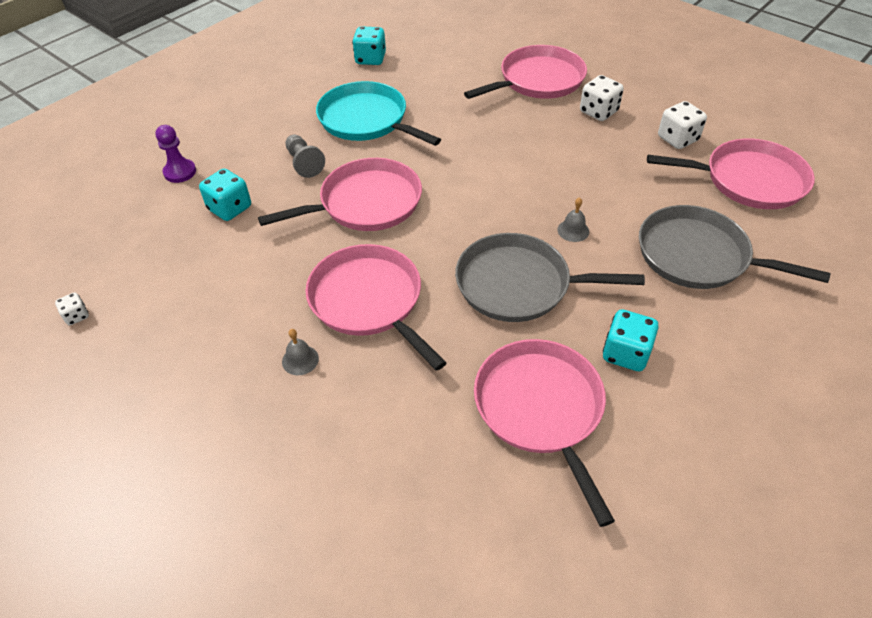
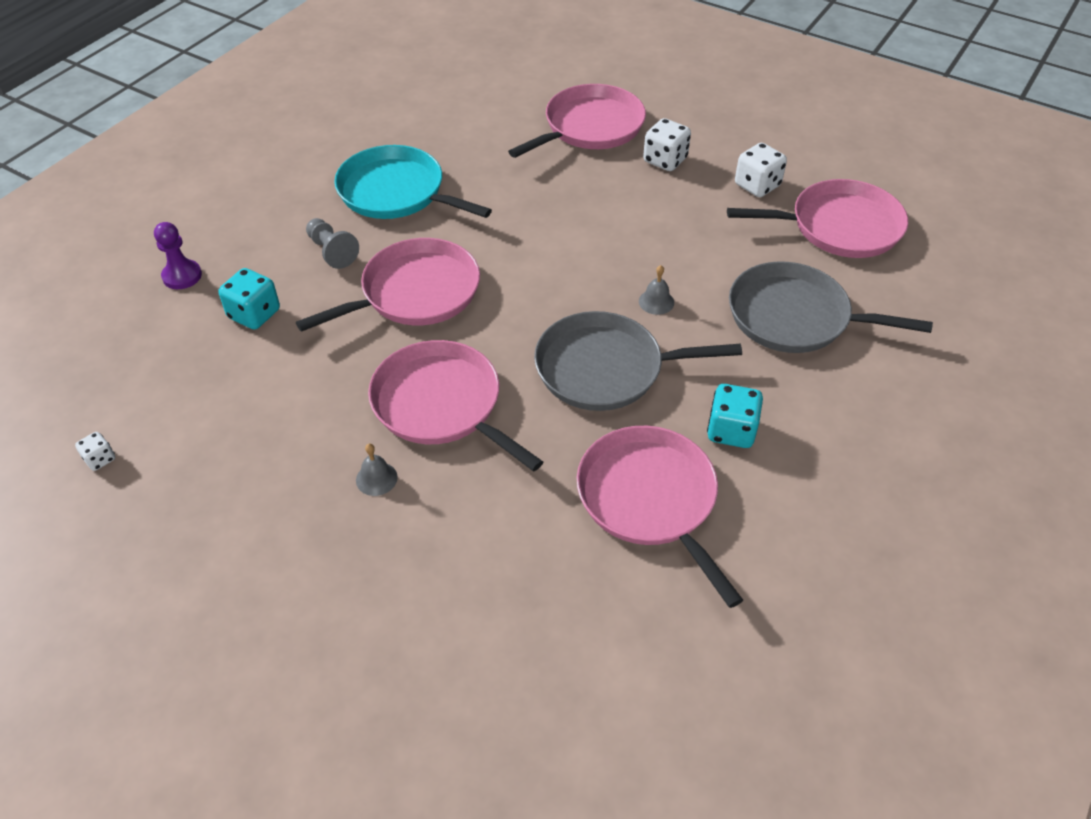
camera: 10 degrees left, 0 degrees up
turquoise dice [352,26,386,65] -> none

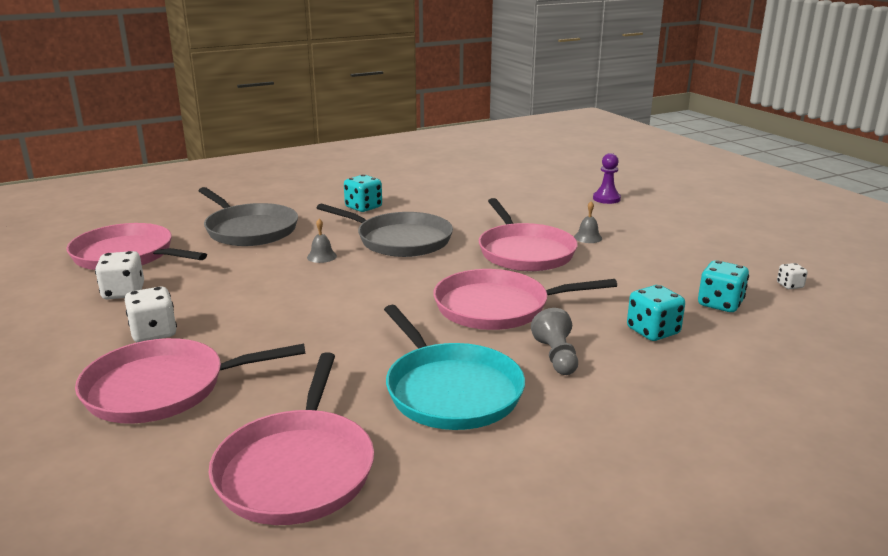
camera: 150 degrees left, 25 degrees down
purple pawn [154,222,202,289] -> purple pawn moved to [593,153,621,204]
pink pan [577,426,743,608] -> pink pan moved to [208,352,374,525]
none -> turquoise dice [698,260,749,312]

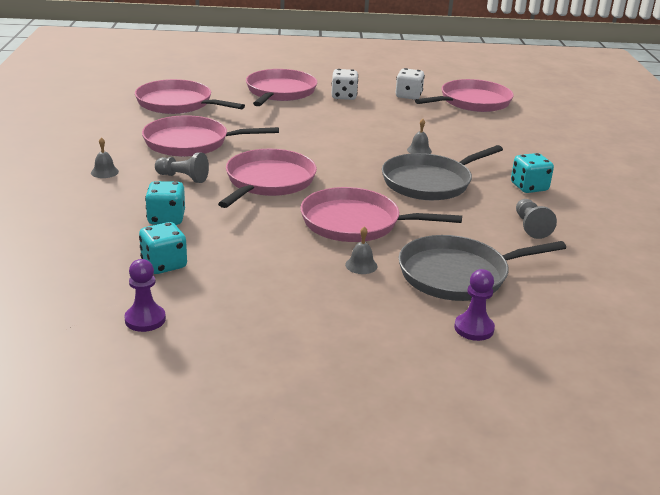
camera: 115 degrees right, 5 degrees up
grey pan [198,187,298,246] -> grey pan moved to [399,235,566,301]
turquoise pan [384,305,525,430] -> pink pan [142,115,279,157]
white dice [777,263,808,289] -> purple pawn [124,259,166,332]
none -> grey bell [91,137,119,178]
none -> grey pawn [516,199,557,239]

